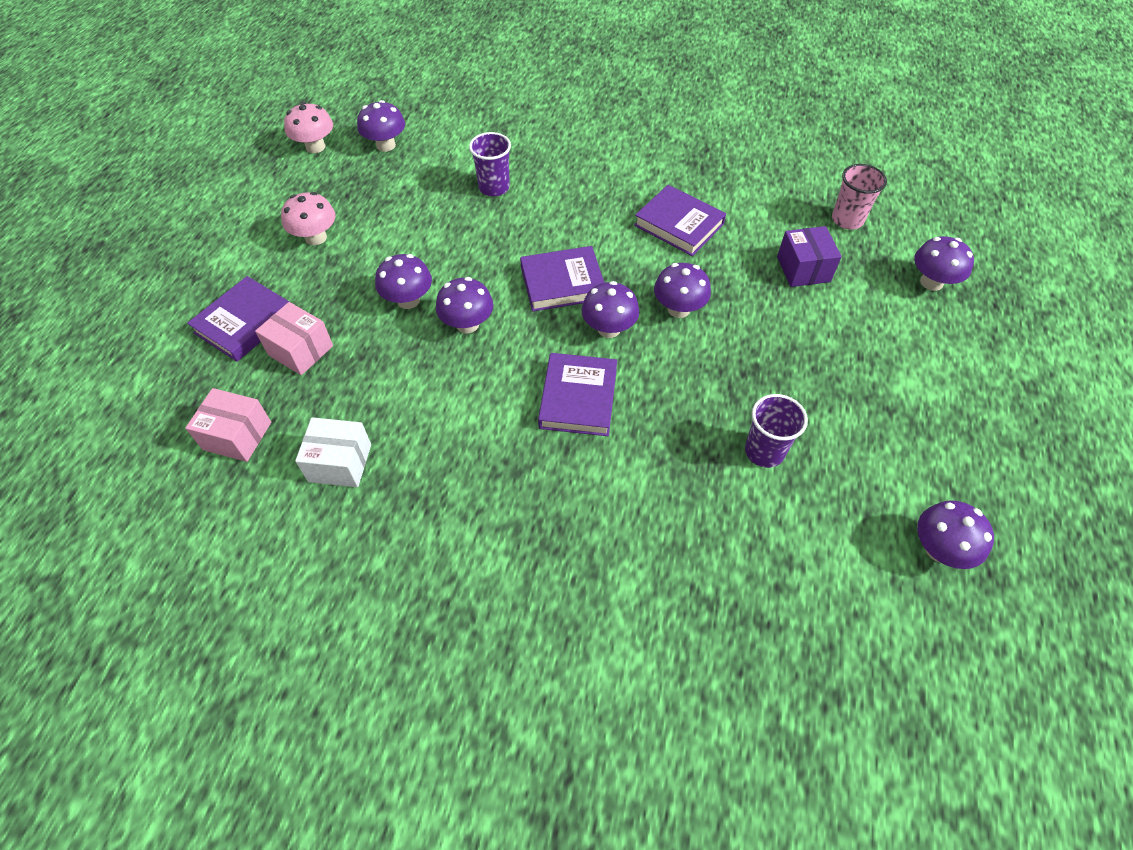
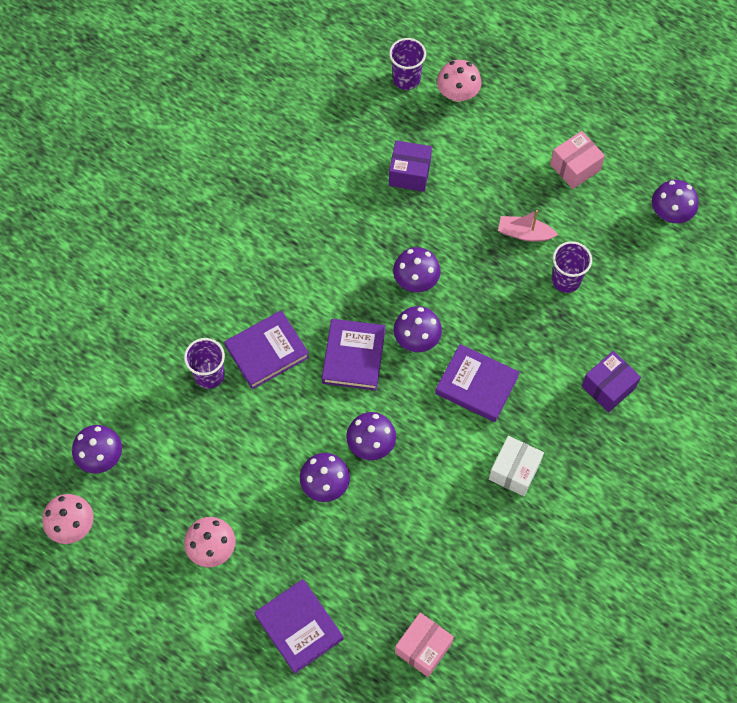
camera: 70 degrees left, 10 degrees up
pink box [255,302,333,375] -> pink box moved to [550,131,605,189]
white box [295,417,371,487] -> white box moved to [489,436,544,496]
purple book [634,185,726,256] -> purple book moved to [225,310,309,389]
pink cup [832,164,887,229] -> none
purple mushroom [914,236,974,291] -> pink mushroom [437,60,481,102]
none -> purple cup [389,38,426,90]
none -> pink boat [498,210,558,242]
none -> purple box [582,351,641,413]

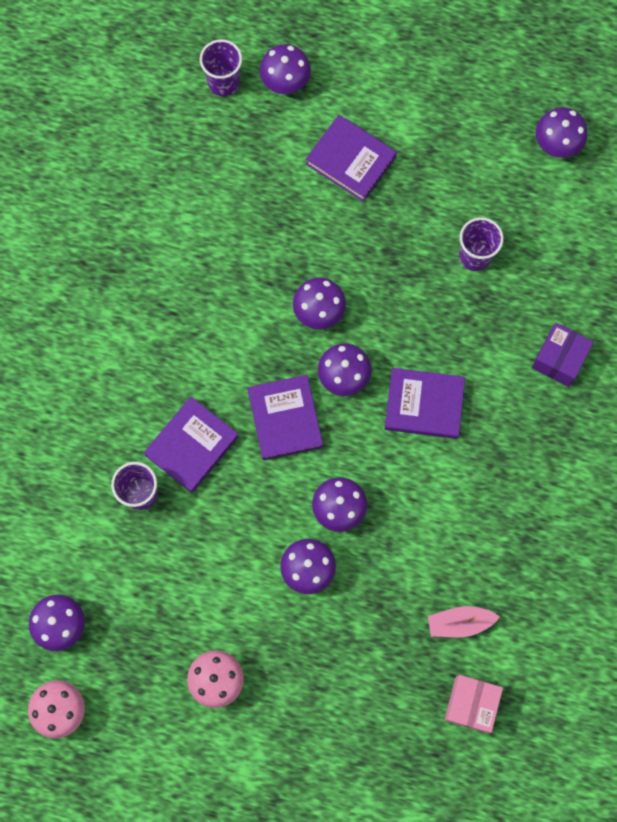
camera: 20 degrees left, 10 degrees up
purple book [254,579,343,674] -> purple book moved to [306,115,397,202]
purple box [389,140,432,192] -> none
pink mushroom [437,60,481,102] -> purple mushroom [260,44,311,94]
white box [489,436,544,496] -> none
pink boat [498,210,558,242] -> pink boat moved to [428,606,500,637]
pink box [550,131,605,189] -> none

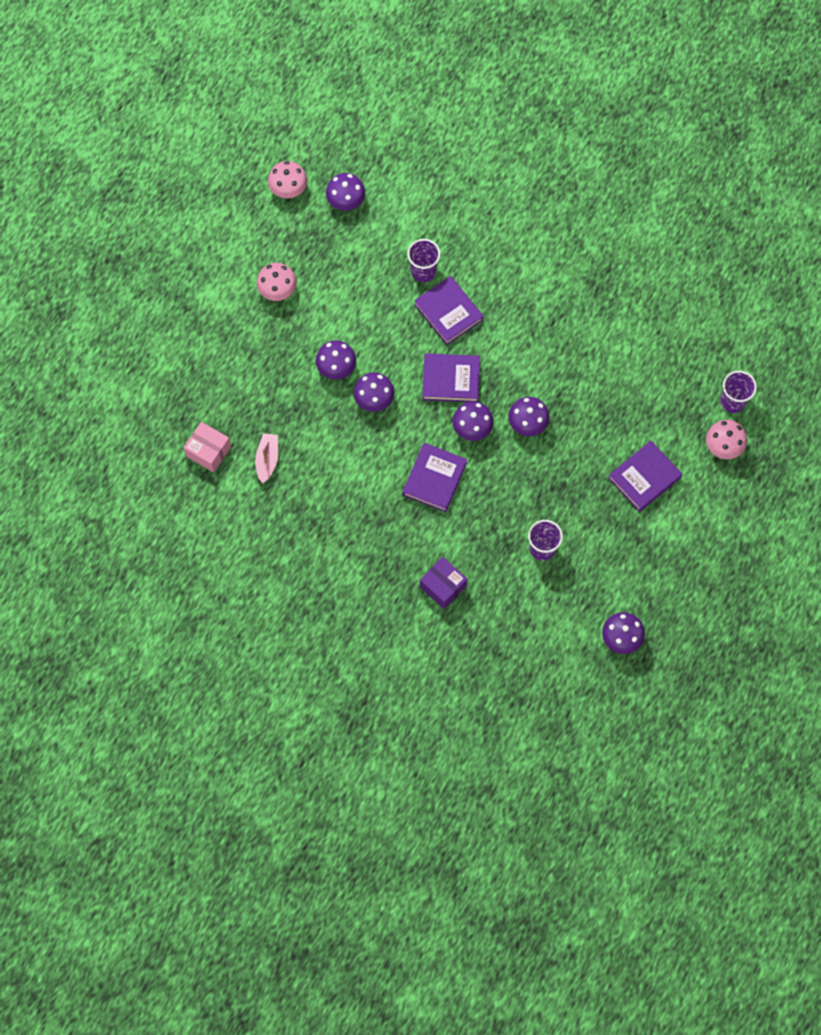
camera: 105 degrees right, 5 degrees down
purple mushroom [260,44,311,94] -> pink mushroom [706,420,747,460]

